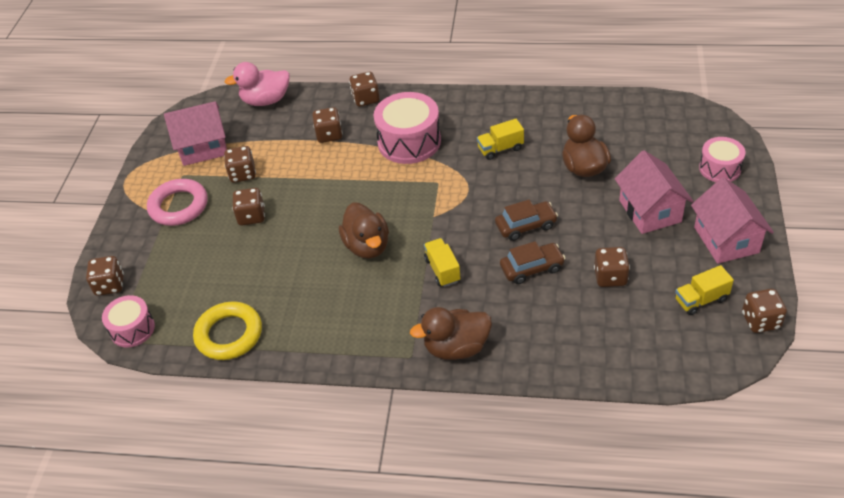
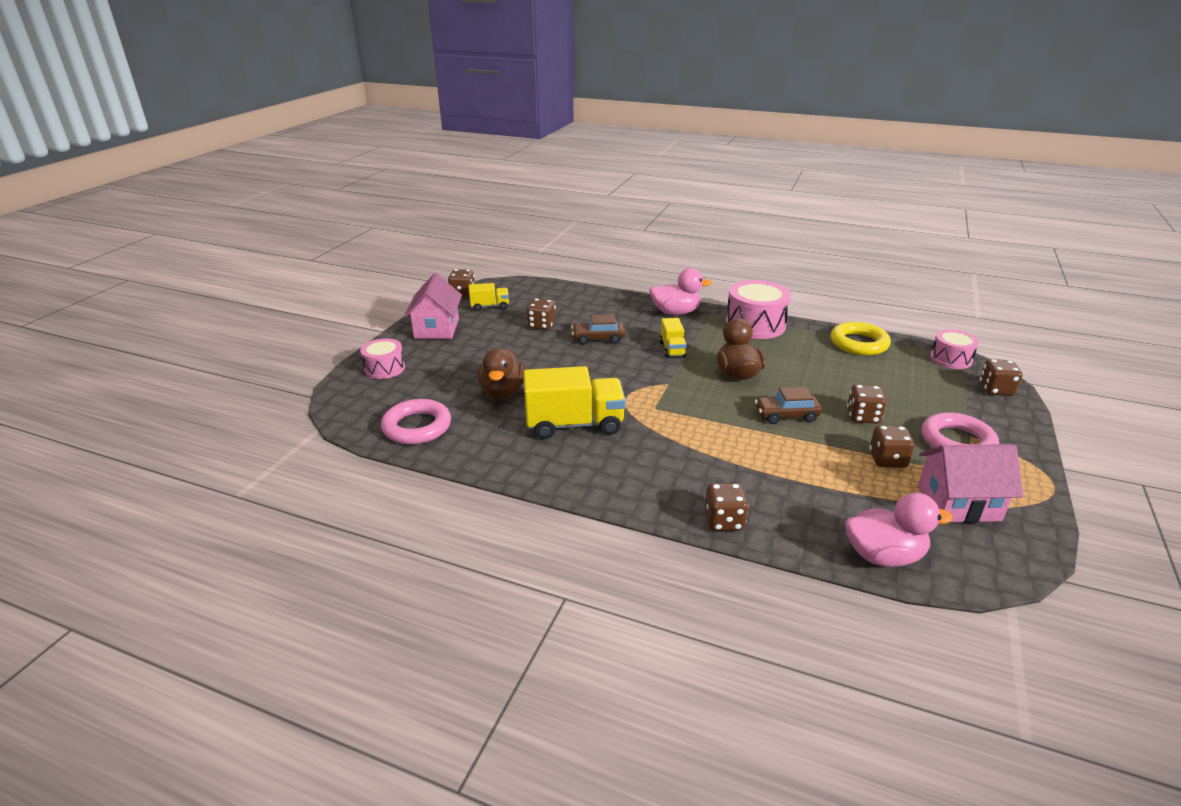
camera: 170 degrees left, 15 degrees down
brown dice [312,107,343,143] -> none
pink drum [374,92,441,164] -> pink drum moved to [726,280,791,339]
brown duck [410,307,492,360] -> pink duck [649,268,712,315]
yellow truck [477,119,524,160] -> yellow truck [523,366,626,439], size x1.91
brown car [495,200,558,241] -> brown car moved to [755,387,822,424]
pink house [615,150,693,234] -> none
none -> pink ring [381,399,451,444]

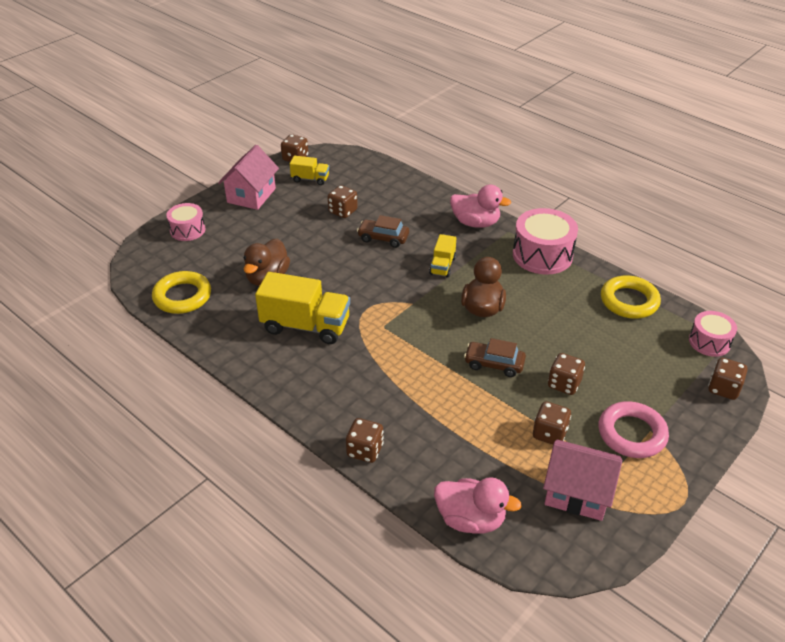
camera: 20 degrees right, 10 degrees up
pink ring [381,399,451,444] -> yellow ring [152,271,211,314]

